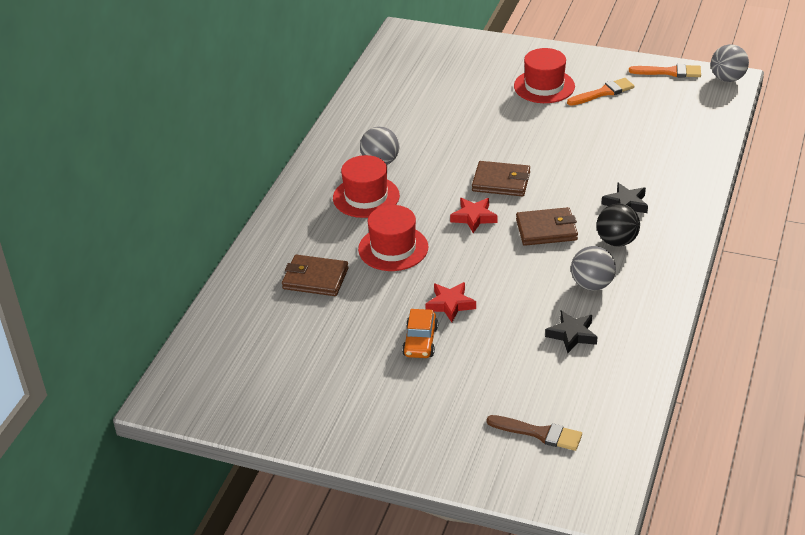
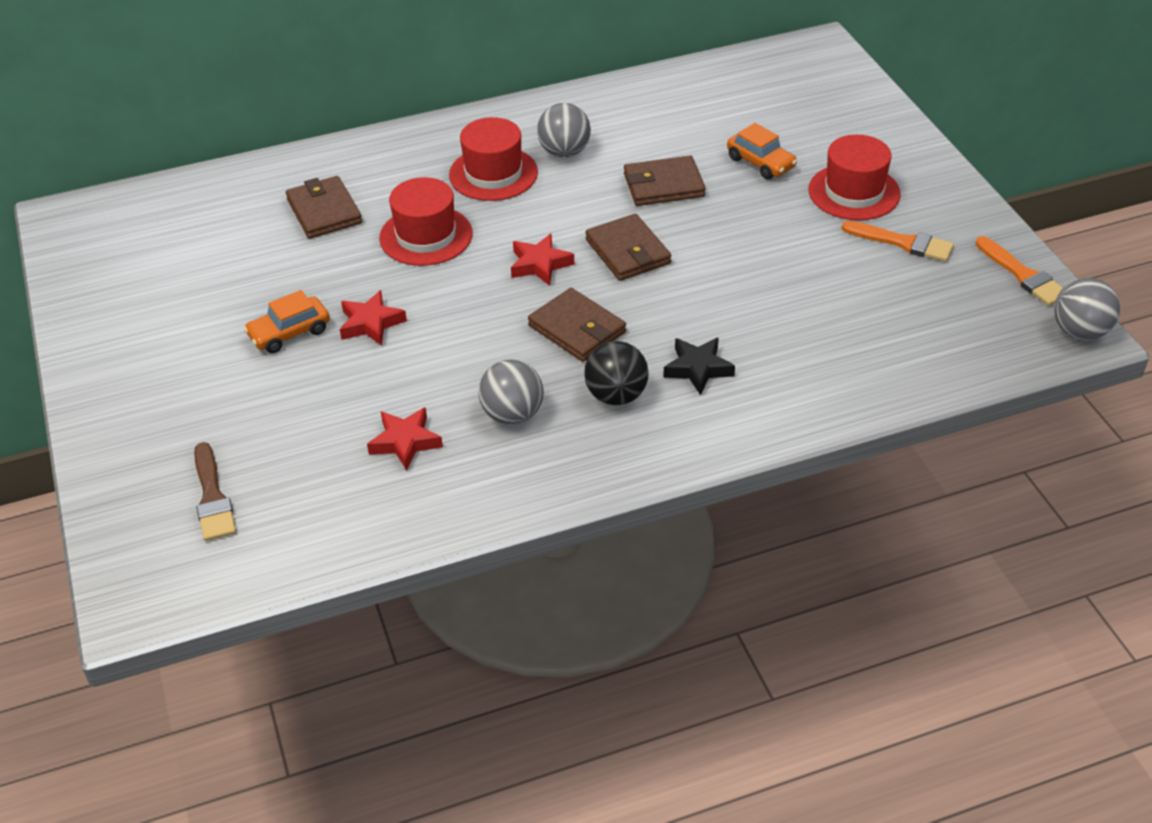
camera: 50 degrees right, 5 degrees up
black star [545,310,597,353] -> red star [367,407,443,470]
none -> brown wallet [624,156,706,206]
none -> orange car [727,123,797,180]

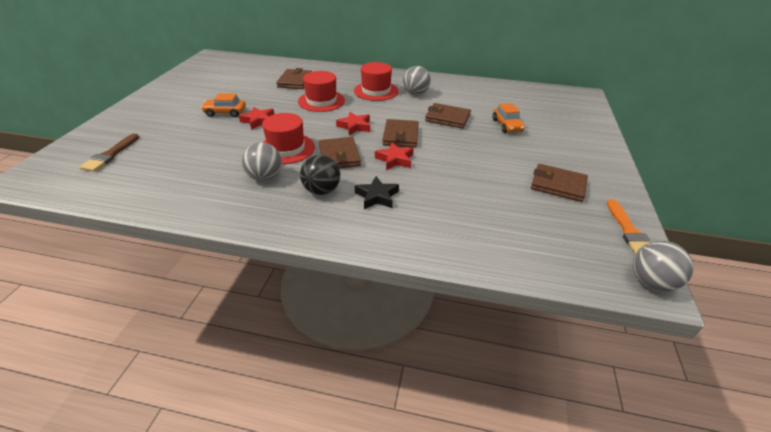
camera: 30 degrees right, 5 degrees down
red star [367,407,443,470] -> red star moved to [375,142,413,170]
red hat [809,135,901,220] -> red hat moved to [262,113,315,164]
orange brush [842,221,954,262] -> brown wallet [531,164,588,202]

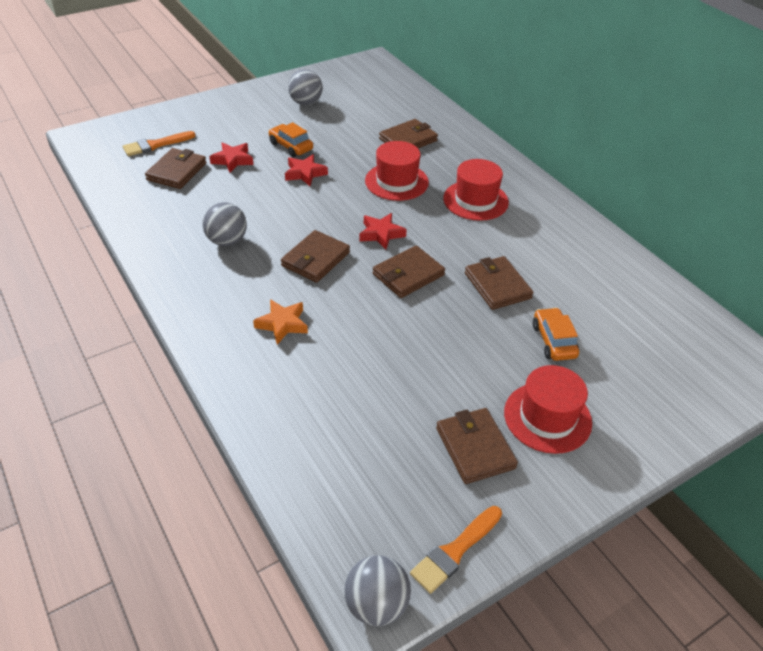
camera: 45 degrees right, 5 degrees up
brown brush [80,133,139,172] -> orange brush [123,131,196,156]
red hat [262,113,315,164] -> red hat moved to [504,365,592,454]
black ball [300,155,340,195] -> none
black star [355,176,399,209] -> orange star [253,299,308,345]
red star [375,142,413,170] -> red star moved to [209,142,253,173]
grey ball [403,66,431,95] -> grey ball moved to [288,69,323,105]
orange car [493,103,525,133] -> orange car turned 135 degrees clockwise [533,307,579,361]
none -> brown wallet [145,148,206,189]

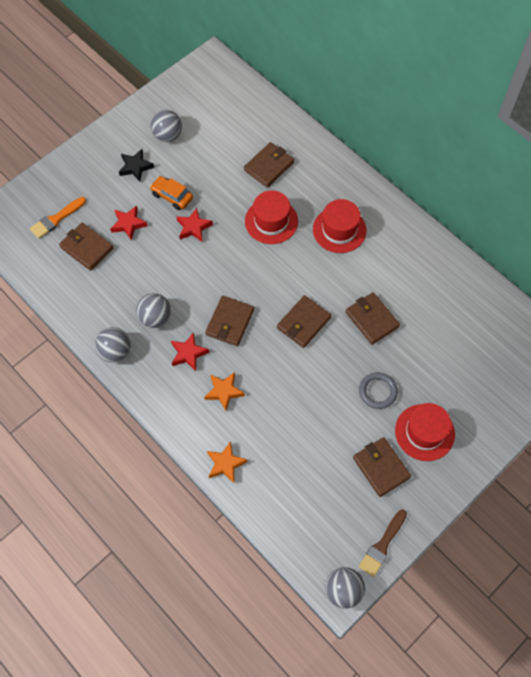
camera: 10 degrees left, 20 degrees up
brown wallet [145,148,206,189] -> brown wallet turned 60 degrees counterclockwise [59,223,113,271]
red star [359,213,407,250] -> red star moved to [171,332,209,371]
orange brush [410,506,502,594] -> brown brush [359,510,407,577]
orange car [533,307,579,361] -> none
none -> grey ball [95,327,131,362]
none -> black star [119,149,154,182]
none -> orange star [207,441,248,483]
none -> grey ring [359,372,398,409]

